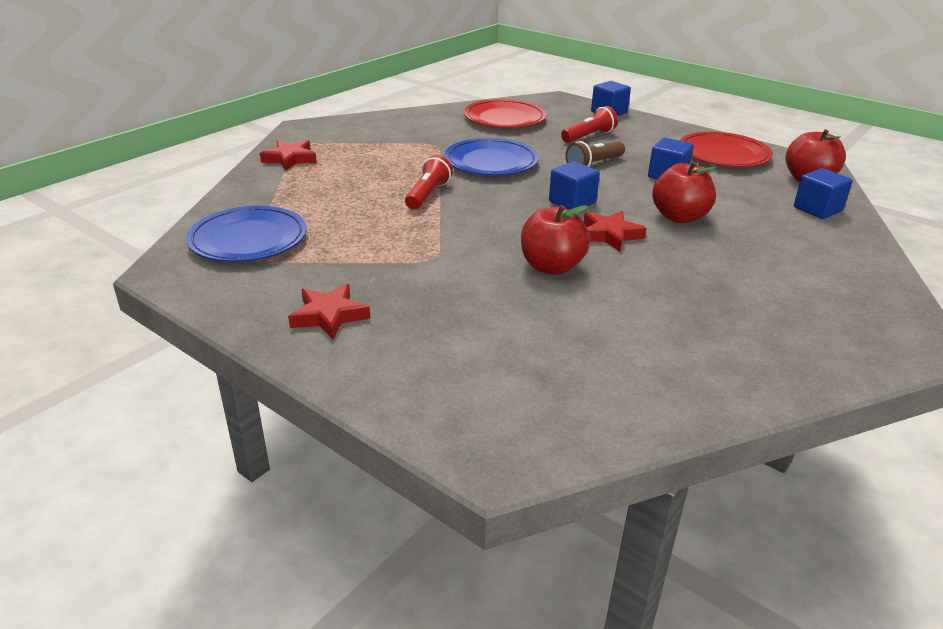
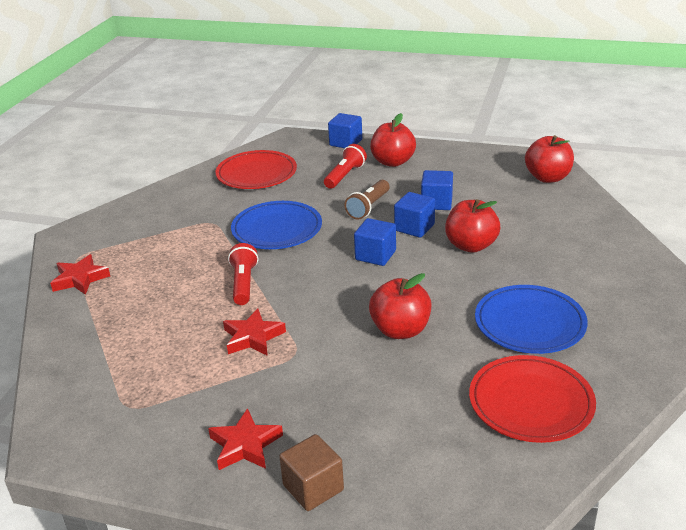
camera: 20 degrees left, 0 degrees up
blue plate [186,206,306,262] -> blue plate moved to [475,285,588,354]
red star [584,211,647,252] -> red star moved to [223,308,286,356]
red plate [680,132,773,167] -> red plate moved to [469,355,596,443]
blue cube [794,168,853,219] -> blue cube moved to [394,192,435,238]
none -> brown cube [279,434,344,511]
none -> red apple [370,113,416,167]

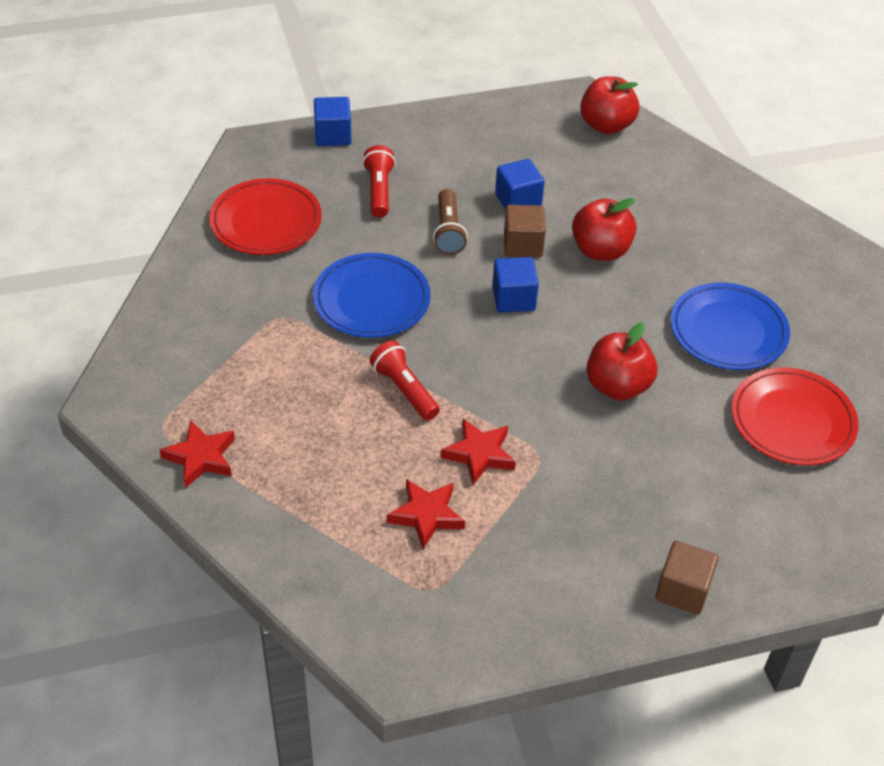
camera: 35 degrees left, 15 degrees up
red star [208,408,283,470] -> red star moved to [387,479,465,549]
red apple [370,113,416,167] -> none
blue cube [394,192,435,238] -> brown cube [504,205,546,258]

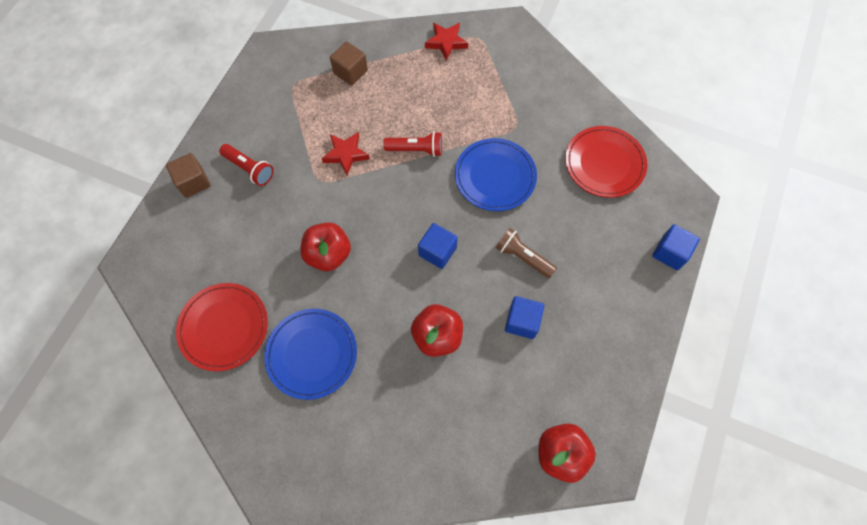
camera: 130 degrees right, 20 degrees up
red flashlight [362,145,396,218] -> red flashlight moved to [219,144,274,186]
red star [387,479,465,549] -> none
brown cube [504,205,546,258] -> brown cube moved to [330,42,368,86]

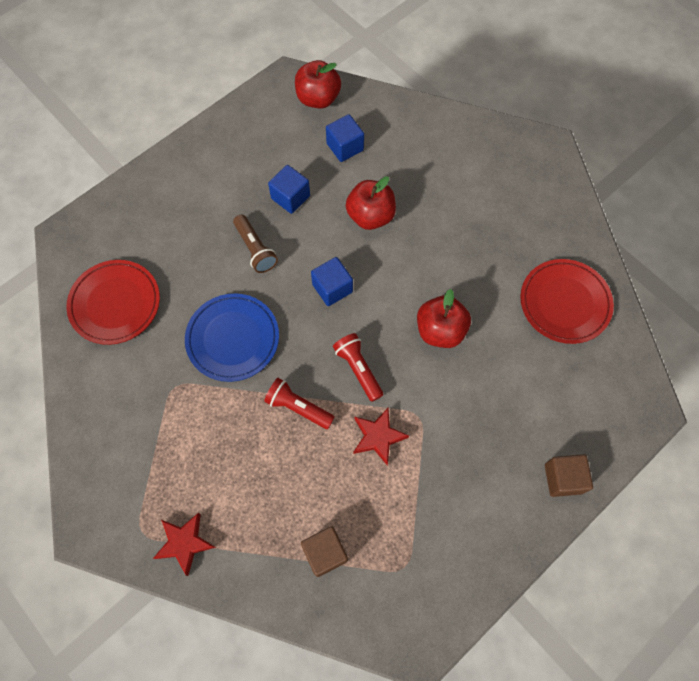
camera: 155 degrees left, 0 degrees up
red flashlight [219,144,274,186] -> red flashlight moved to [333,333,383,402]
blue plate [264,309,357,400] -> none
blue cube [652,224,700,270] -> blue cube moved to [326,114,364,162]

